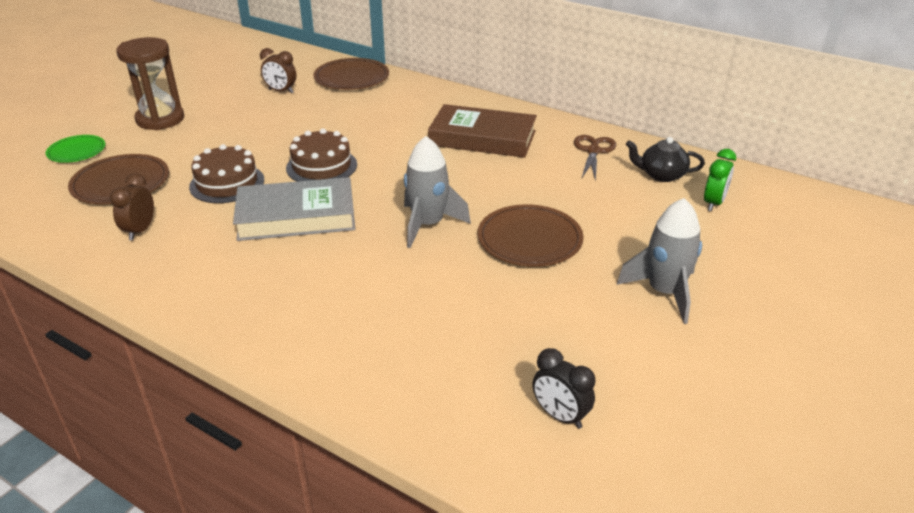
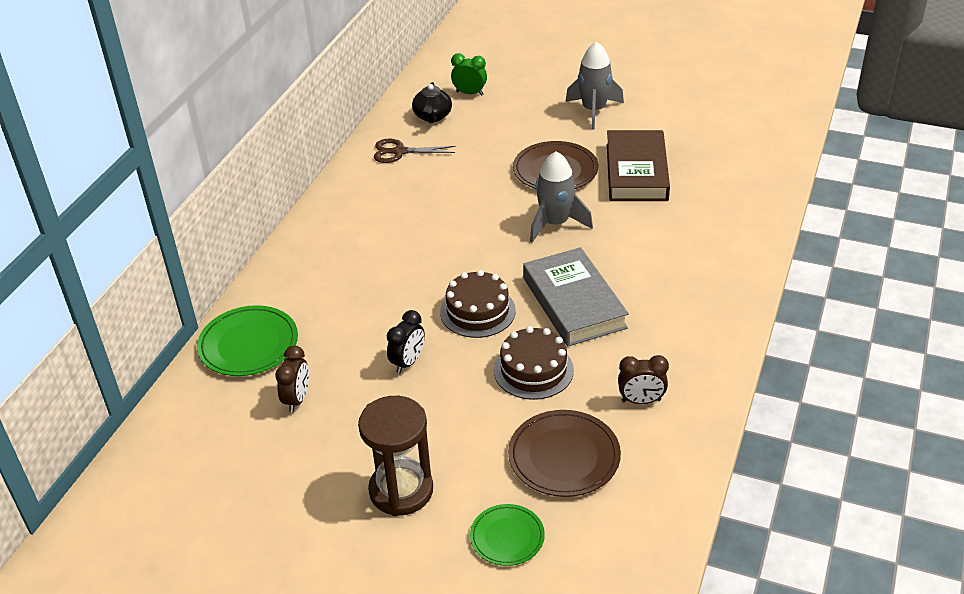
camera: 100 degrees left, 5 degrees up
brown plate [314,58,389,90] -> green plate [197,305,298,376]
brown book [428,104,537,158] -> brown book moved to [607,130,670,201]
black clock [533,348,595,429] -> black clock moved to [387,310,425,374]

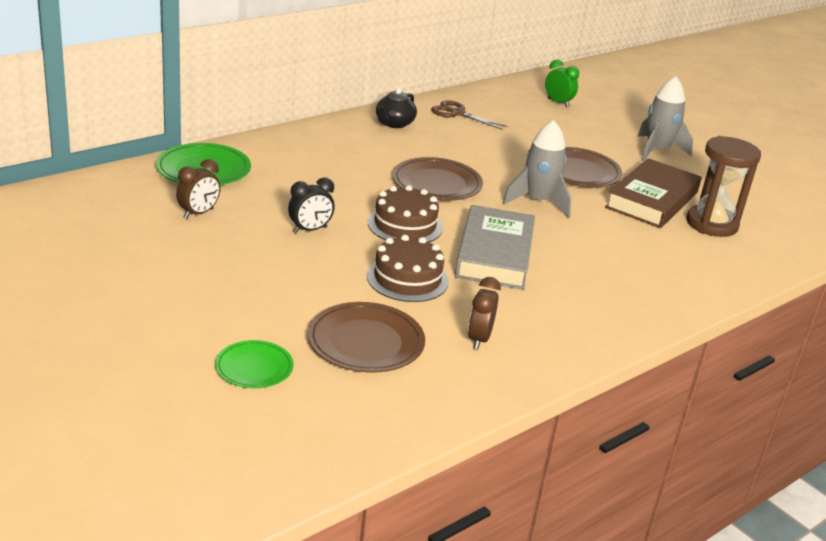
camera: 25 degrees right, 10 degrees down
brown hourglass [358,396,433,516] -> brown hourglass moved to [686,136,761,237]
black teapot [412,82,452,123] -> black teapot moved to [376,88,417,128]
brown clock [618,355,669,404] -> brown clock turned 75 degrees clockwise [468,277,501,350]
none -> brown plate [392,157,483,201]

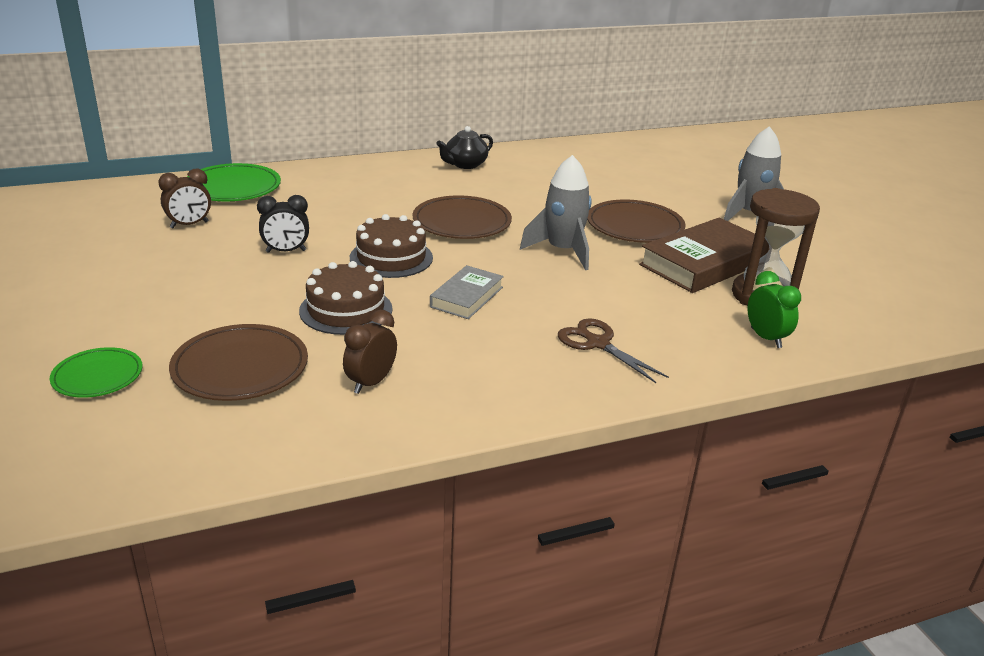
camera: 20 degrees right, 0 degrees up
brown scissors [431,100,508,130] -> brown scissors moved to [558,318,669,383]
grey book [455,205,535,289] -> grey book [430,265,504,319], size x0.57
green clock [545,60,579,107] -> green clock moved to [748,271,801,348]

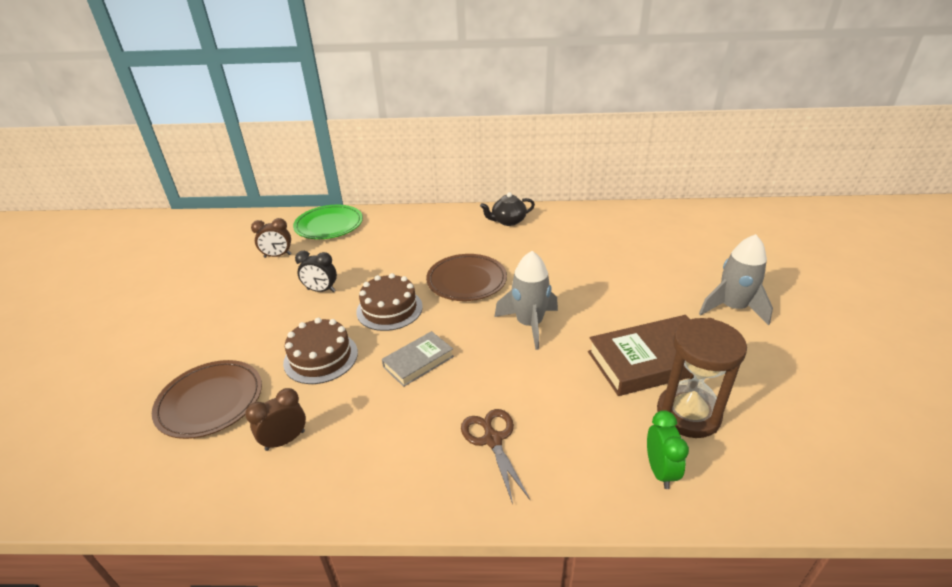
camera: 25 degrees right, 5 degrees up
green plate [50,347,143,398] -> none
brown plate [587,200,685,243] -> none

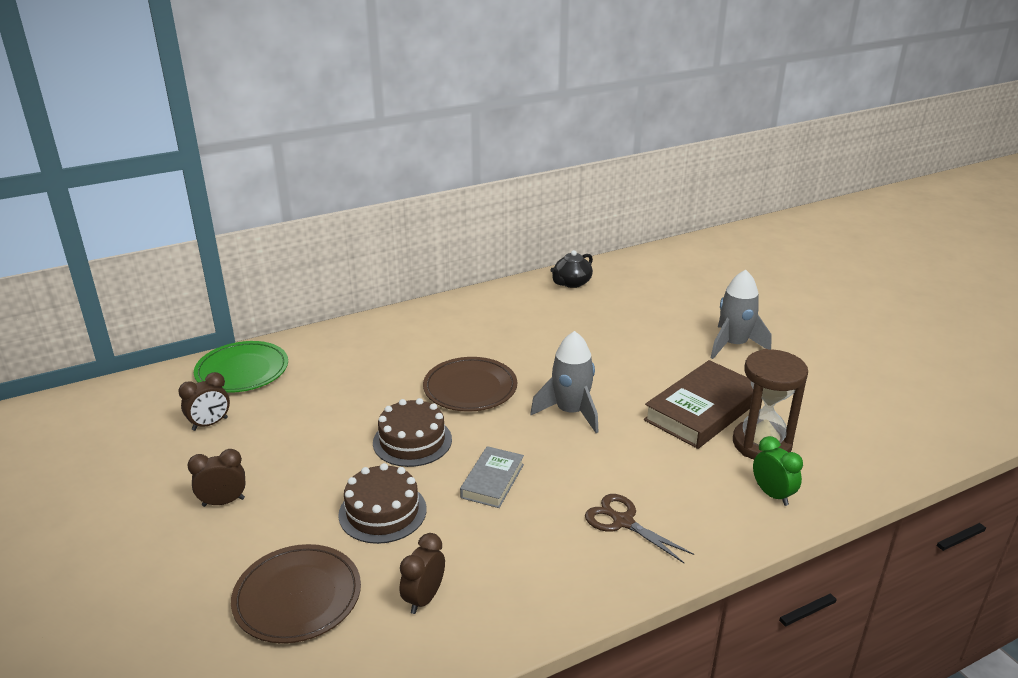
camera: 30 degrees left, 5 degrees down
black clock [295,251,337,292] -> none
black teapot [480,192,535,226] -> black teapot moved to [550,250,593,288]
none -> brown clock [187,449,246,507]

